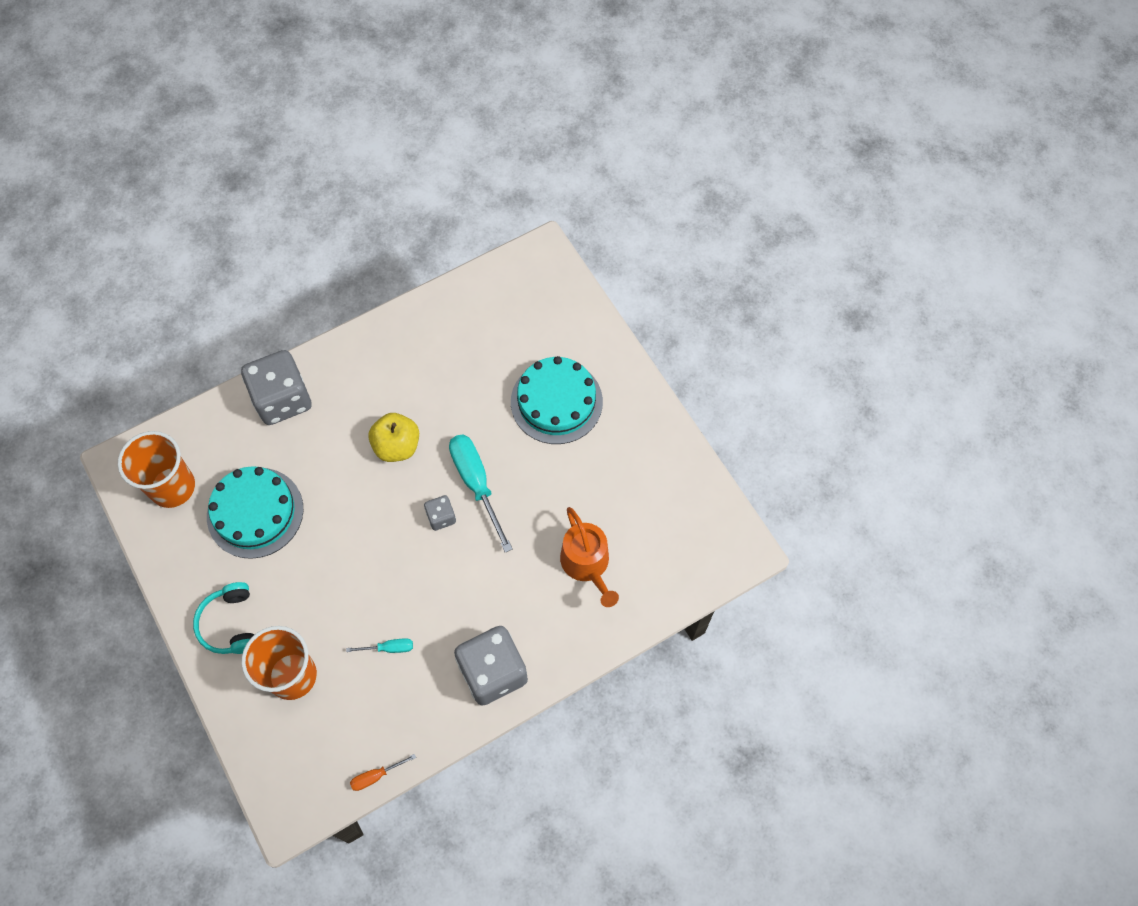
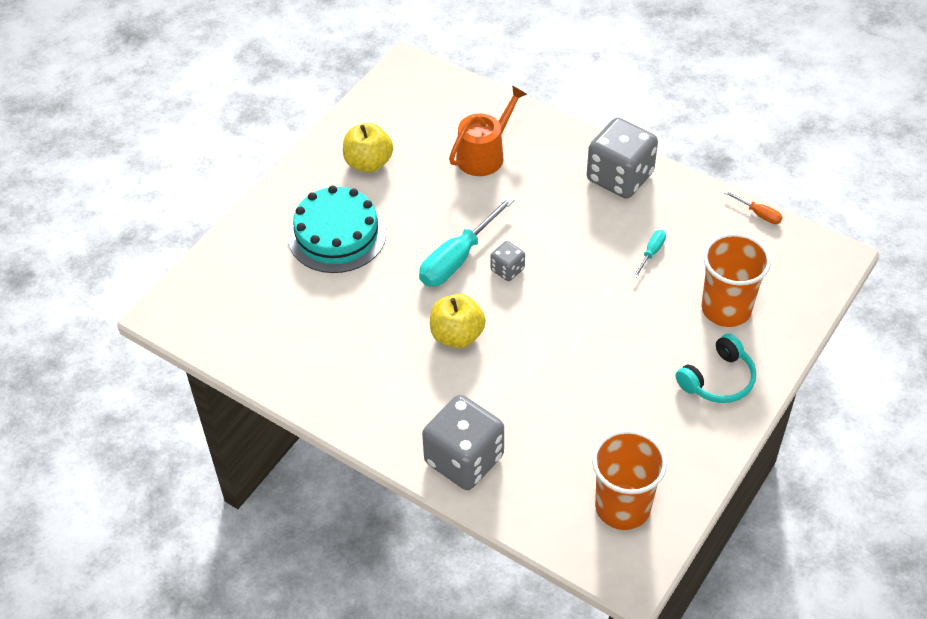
camera: 115 degrees left, 15 degrees down
turquoise cake [207,466,303,559] -> none
turquoise screwdriver [346,638,413,653] -> turquoise screwdriver turned 60 degrees clockwise [633,230,666,278]
none -> yellow apple [343,123,393,173]

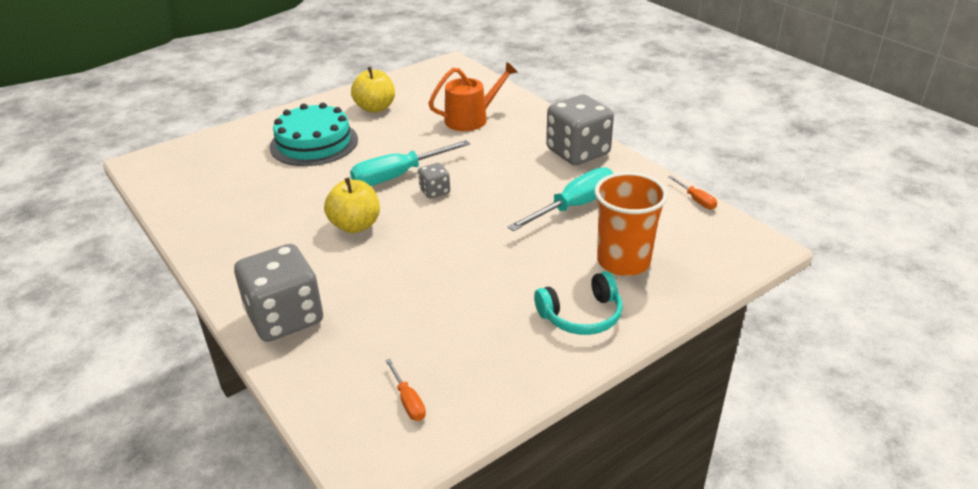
camera: 20 degrees right, 15 degrees down
orange cup [592,430,667,530] -> orange screwdriver [385,359,426,421]
turquoise screwdriver [633,230,666,278] -> turquoise screwdriver [507,167,614,231], size x2.09

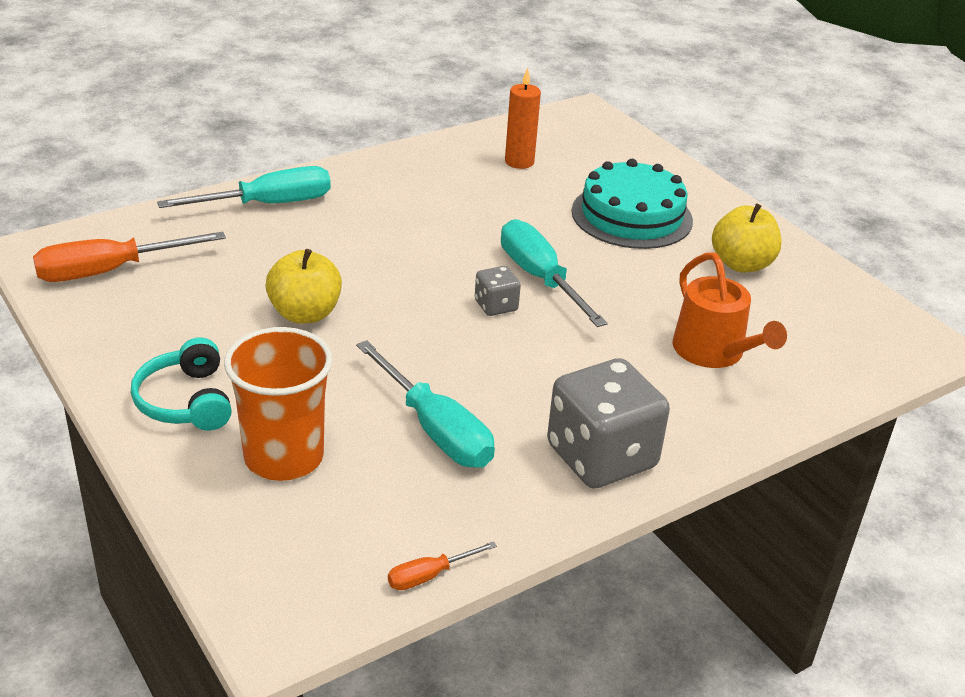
camera: 90 degrees right, 0 degrees up
grey dice [234,244,323,342] -> turquoise screwdriver [157,166,331,208]
yellow apple [324,178,380,233] -> yellow apple moved to [266,249,342,324]
orange screwdriver [385,359,426,421] -> orange screwdriver [33,231,226,282], size x2.09
none -> orange candle [505,68,541,169]

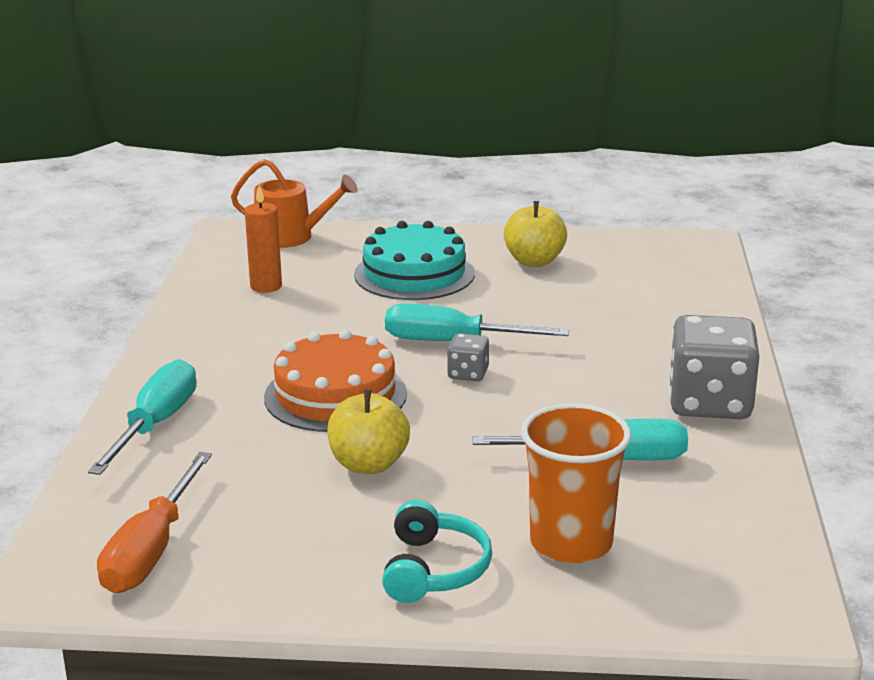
camera: 50 degrees left, 10 degrees down
turquoise headphones [131,337,232,431] -> turquoise headphones turned 105 degrees counterclockwise [382,500,492,603]
orange screwdriver [388,541,497,590] -> none
orange watering can [673,252,787,368] -> orange watering can moved to [231,159,358,248]
none -> orange cake [264,330,407,432]

